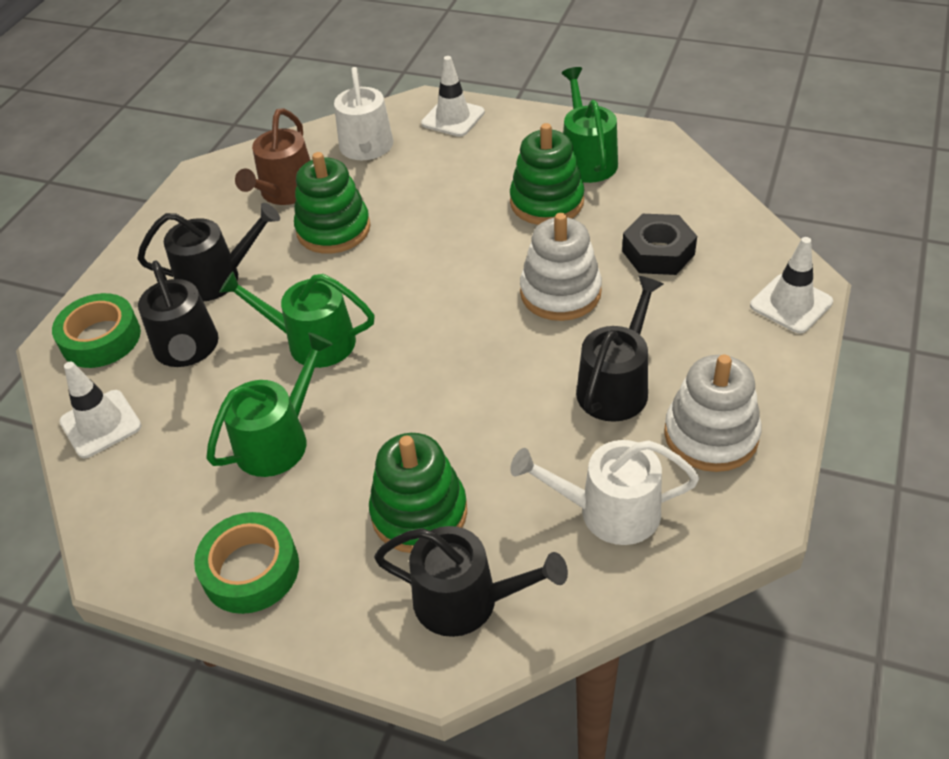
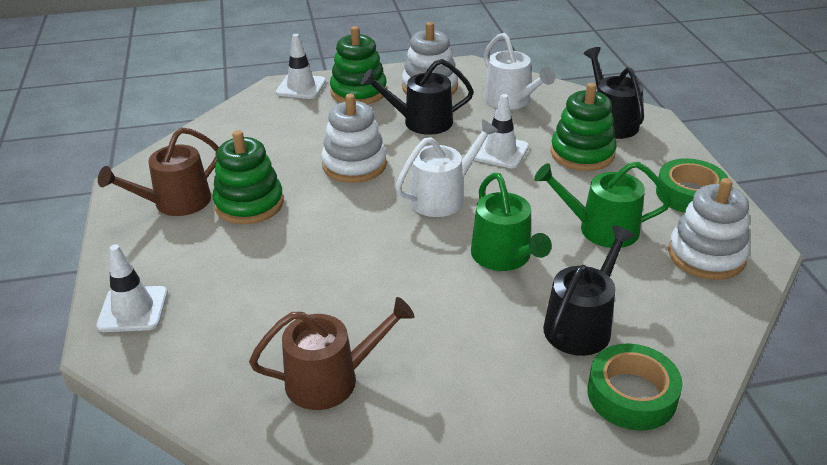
camera: 125 degrees left, 10 degrees down
white traffic cone [59,362,142,458] -> white traffic cone moved to [474,94,529,168]
black watering can [137,203,280,302] -> none
green stacking toy [294,152,371,254] -> green stacking toy moved to [330,26,387,105]
white watering can [334,67,393,160] -> white watering can moved to [395,119,498,217]
green watering can [562,67,618,183] -> brown watering can [98,127,219,216]
black nut [622,214,697,275] -> none
none -> white stacking toy [668,178,750,280]

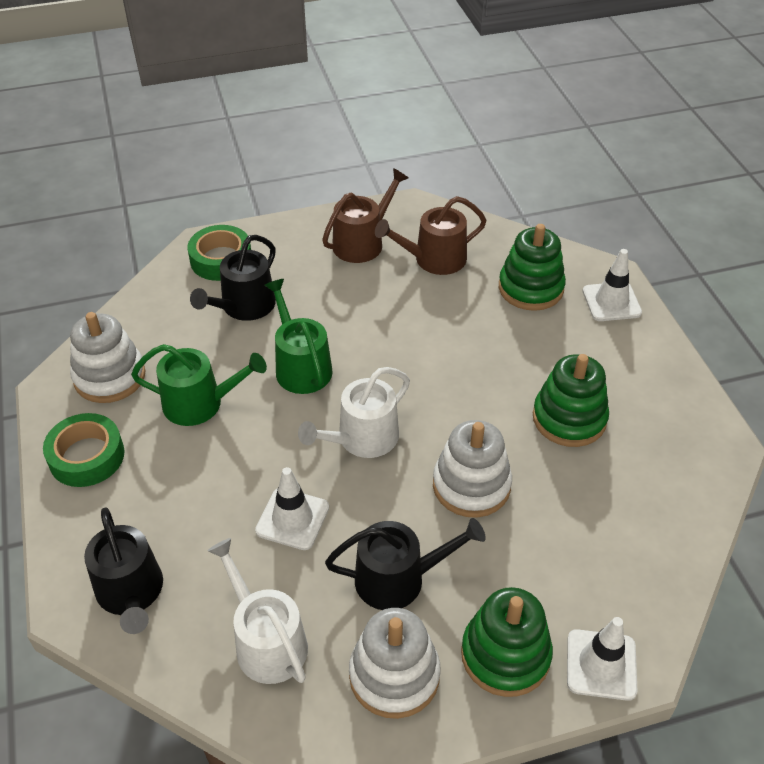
camera: 175 degrees right, 10 degrees up
brown watering can [98,127,219,216] -> brown watering can moved to [322,168,408,263]
green stacking toy [551,83,617,171] -> green stacking toy moved to [499,224,566,311]

